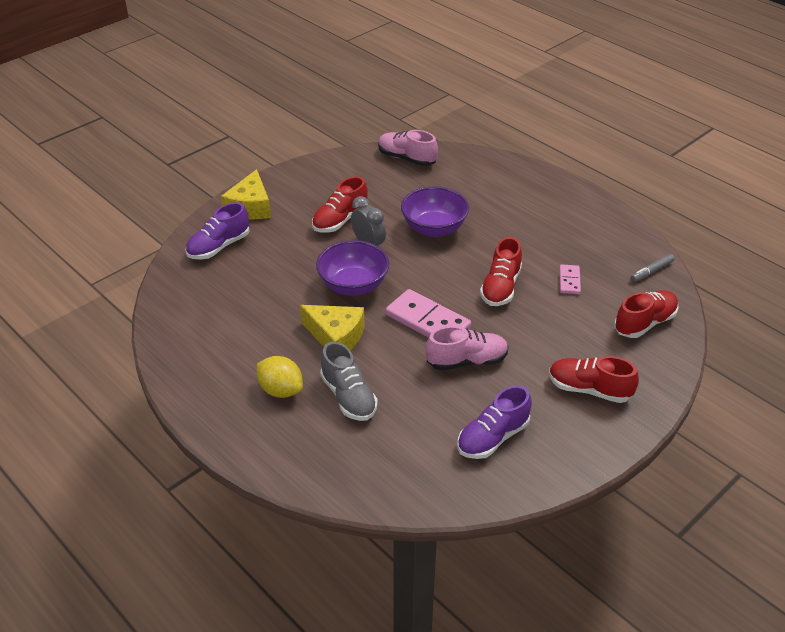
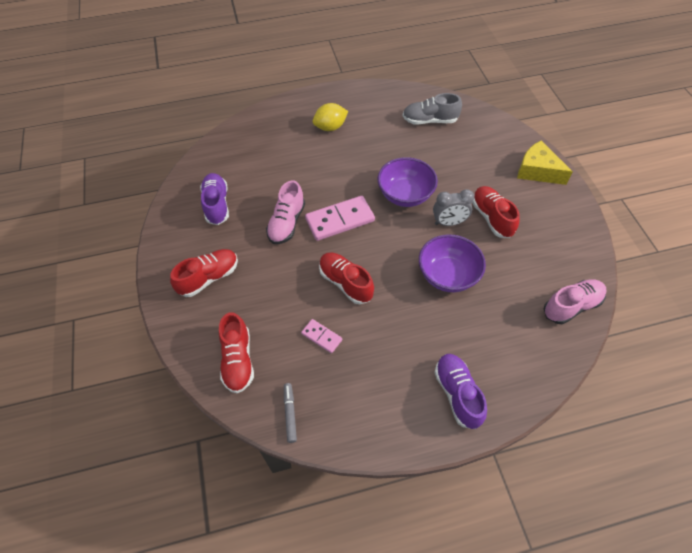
camera: 120 degrees right, 15 degrees up
purple shoe [185,202,249,260] -> purple shoe moved to [434,354,487,429]
yellow cheese [300,305,365,350] -> none
grey shoe [320,342,378,421] -> grey shoe moved to [402,93,462,125]

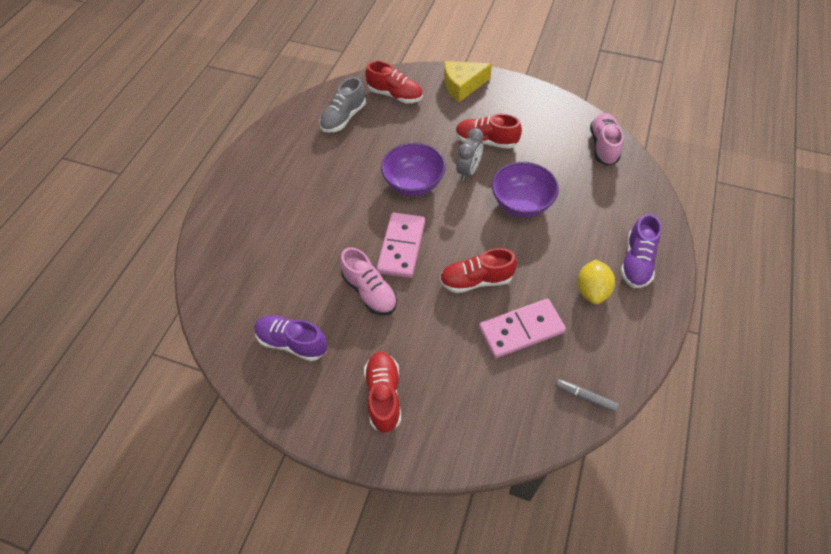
camera: 55 degrees left, 0 degrees up
red shoe [219,312,254,393] -> red shoe moved to [365,61,423,104]
pink domino [301,319,342,353] -> pink domino [479,299,566,358], size x1.91
yellow lemon [313,103,348,131] -> yellow lemon moved to [577,260,615,304]
purple shoe [434,354,487,429] -> purple shoe turned 90 degrees counterclockwise [620,214,662,288]

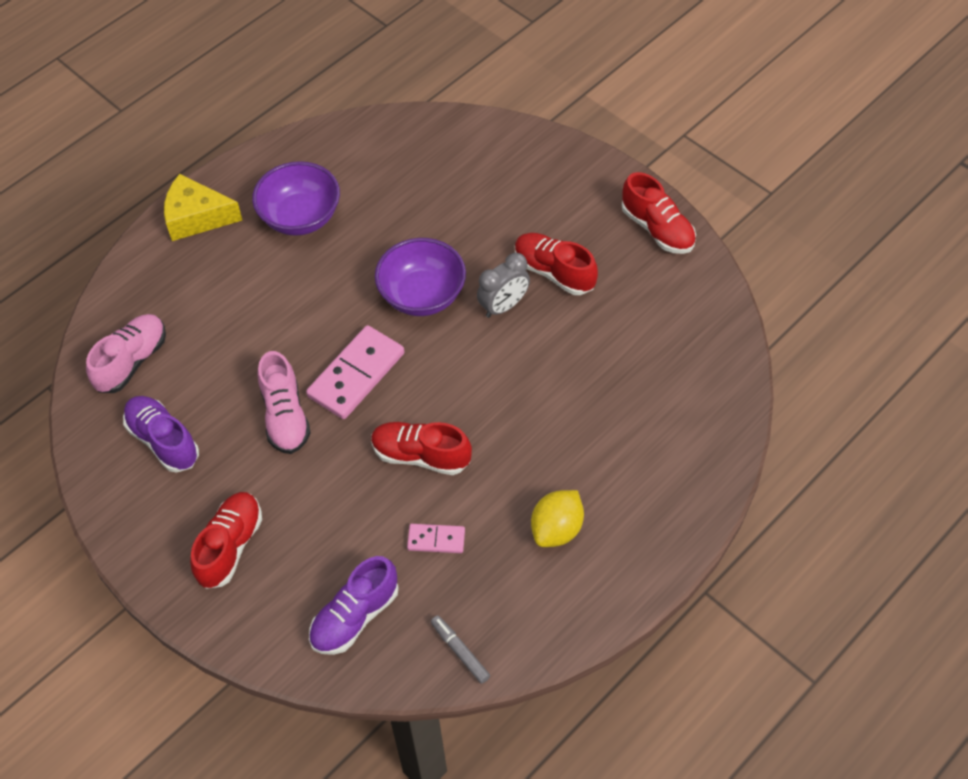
camera: 25 degrees right, 0 degrees up
grey shoe [319,77,366,133] -> none
red shoe [365,61,423,104] -> red shoe moved to [622,172,696,254]
yellow cheese [444,61,492,102] -> yellow cheese moved to [164,174,242,241]
pink domino [479,299,566,358] -> pink domino [407,524,465,553], size x0.52
purple bowl [492,162,559,217] -> purple bowl moved to [252,161,340,236]
pink shoe [590,113,624,166] -> pink shoe moved to [86,314,166,393]
purple shoe [620,214,662,288] -> purple shoe moved to [309,556,399,655]

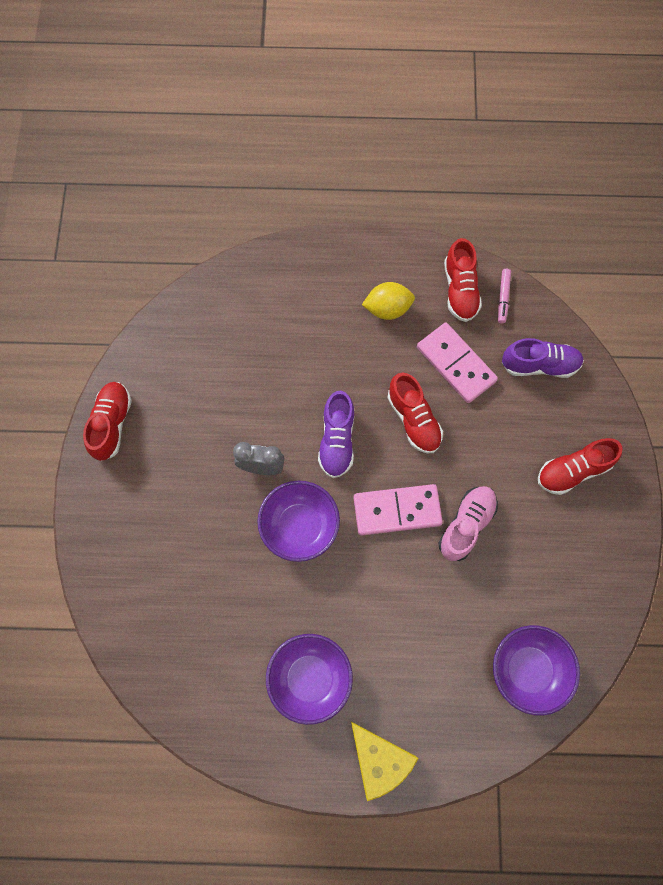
camera: 135 degrees left, 15 degrees up
pink shoe [86,314,166,393] -> purple bowl [493,625,580,716]
purple shoe [123,396,199,473] -> purple shoe moved to [318,391,354,478]
pink domino [407,524,465,553] -> pink domino [417,323,498,403], size x1.91
grey marker [431,615,490,684] -> pink marker [498,269,511,323]
red shoe [515,233,598,295] -> red shoe moved to [444,238,482,322]

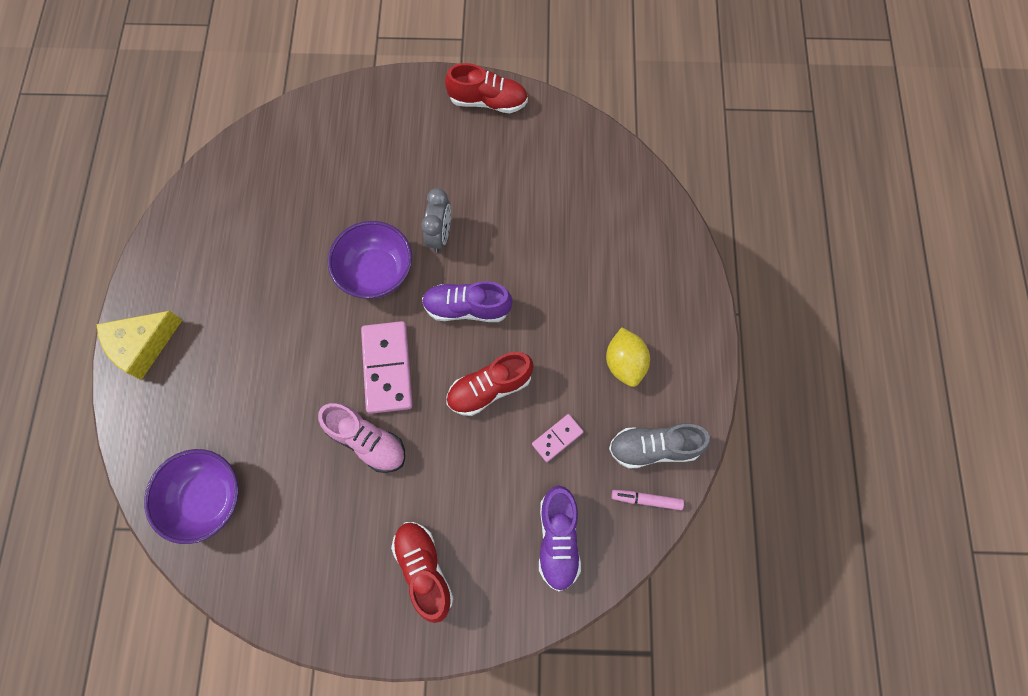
camera: 90 degrees right, 0 degrees up
purple bowl [266,634,353,725] -> none
pink domino [417,323,498,403] -> pink domino [532,414,584,462], size x0.52
red shoe [444,238,482,322] -> grey shoe [609,424,710,469]

